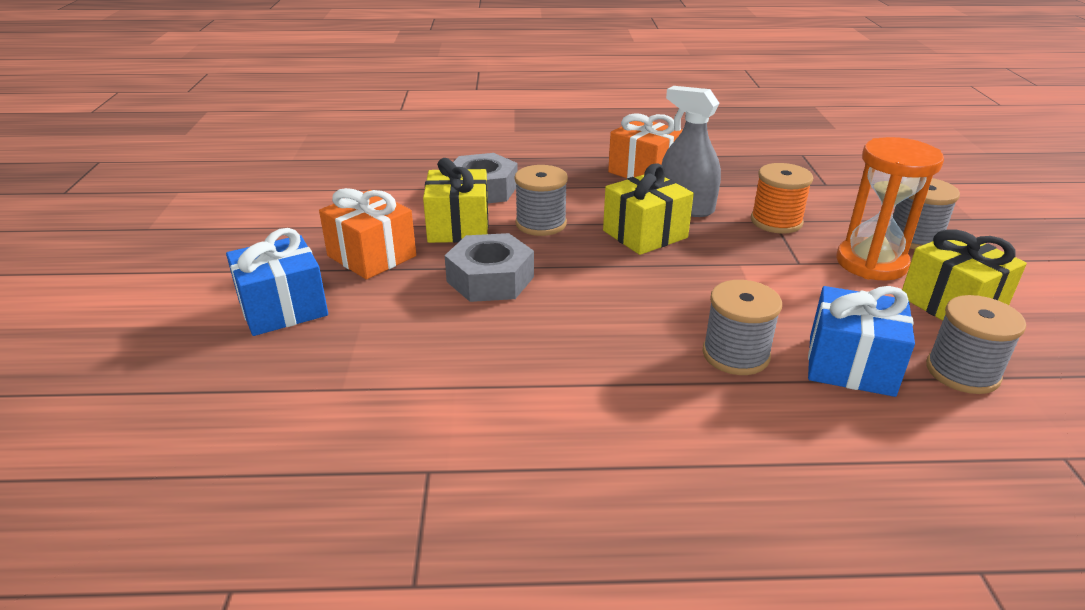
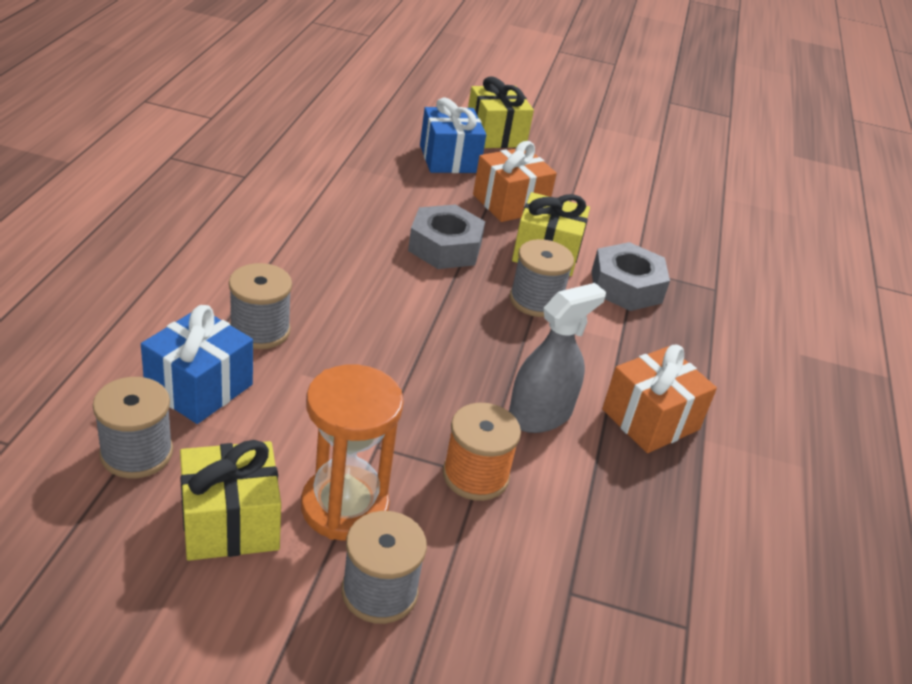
camera: 100 degrees right, 5 degrees up
yellow gift [603,163,694,255] -> yellow gift moved to [468,76,534,148]

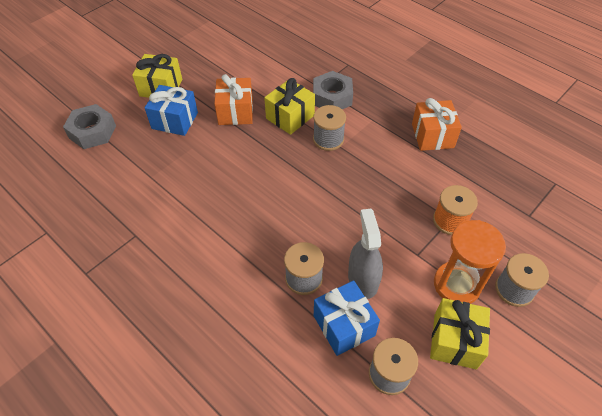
camera: 55 degrees left, 15 degrees up
grey nut [408,205,485,269] -> grey nut moved to [63,104,116,149]
grey spray bottle [509,283,606,433] -> grey spray bottle moved to [348,209,383,299]

